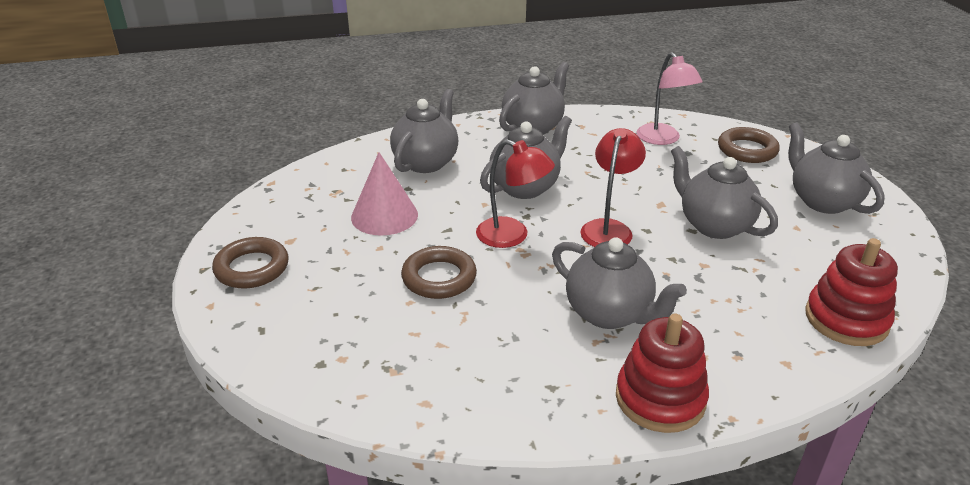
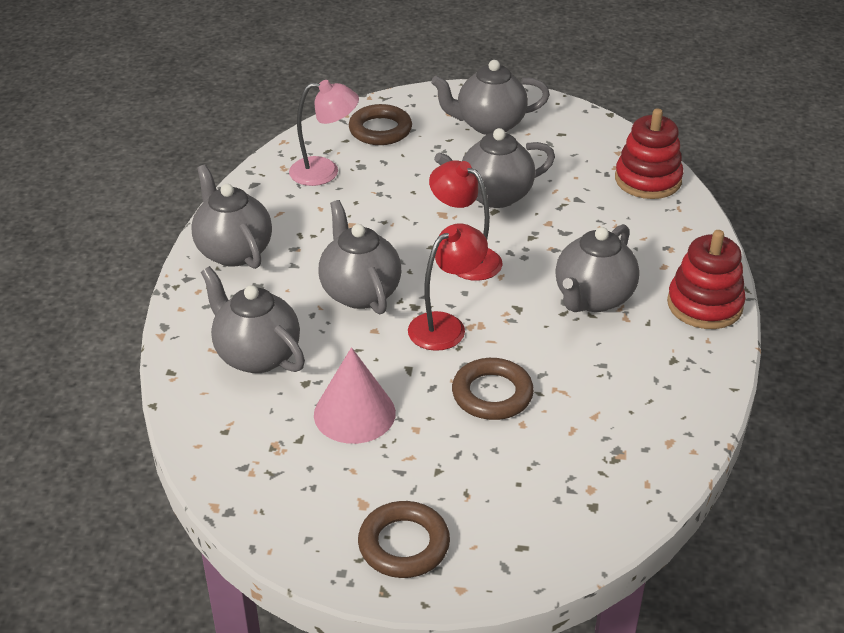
camera: 70 degrees left, 5 degrees up
grey teapot [552,237,687,329] -> grey teapot turned 150 degrees clockwise [555,224,640,312]

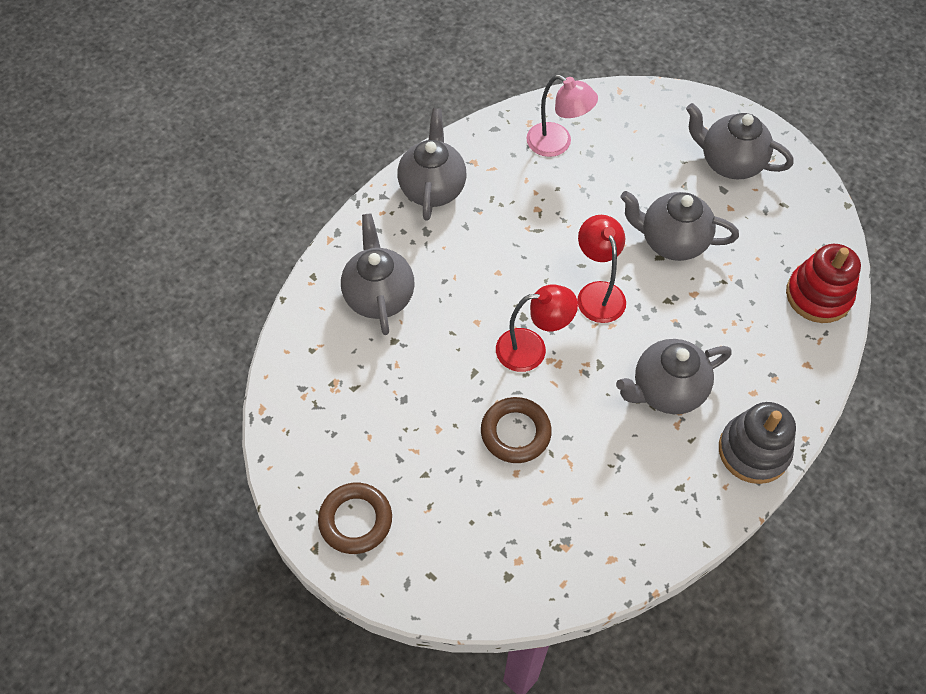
camera: 35 degrees right, 20 degrees up
pink cone [314,347,396,444] -> none
grey teapot [319,200,401,315] -> none
brown ring [349,104,412,145] -> none
red stacking toy [667,230,746,329] -> grey stacking toy [719,402,796,484]

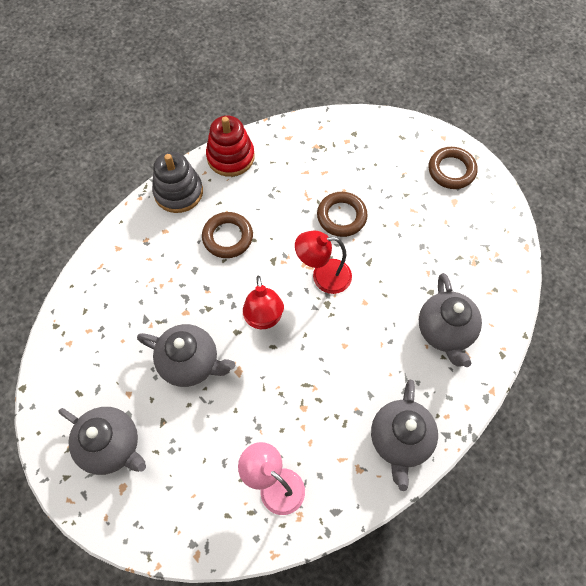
camera: 175 degrees left, 5 degrees up
grey teapot [616,339,732,414] -> brown ring [202,212,253,258]
red stacking toy [786,244,861,323] -> red stacking toy moved to [206,116,255,177]

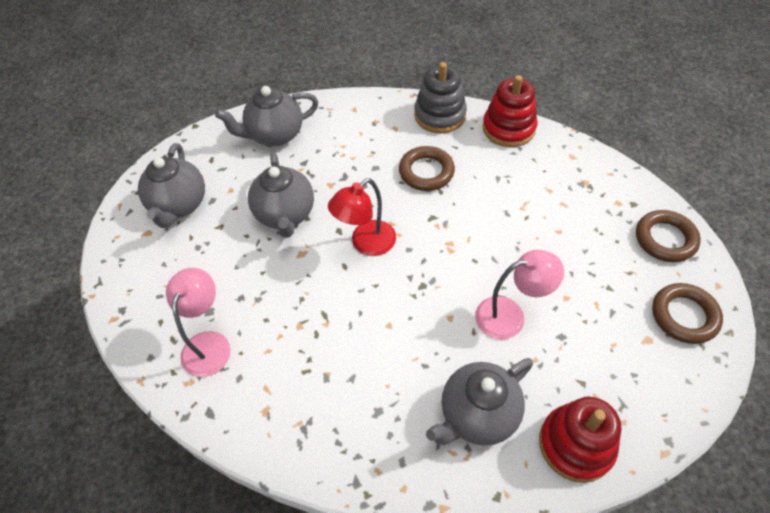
camera: 60 degrees right, 10 degrees down
red lamp [295,230,352,294] -> none
brown ring [317,192,368,237] -> brown ring moved to [636,210,701,262]
grey teapot [371,380,438,491] -> grey teapot moved to [215,86,318,146]
none -> pink lamp [475,250,564,339]
none -> red stacking toy [539,397,621,483]

